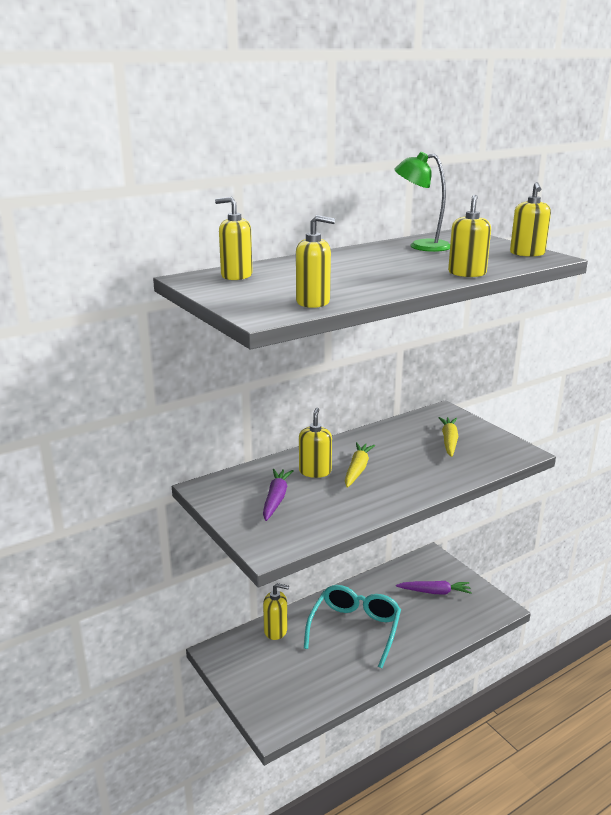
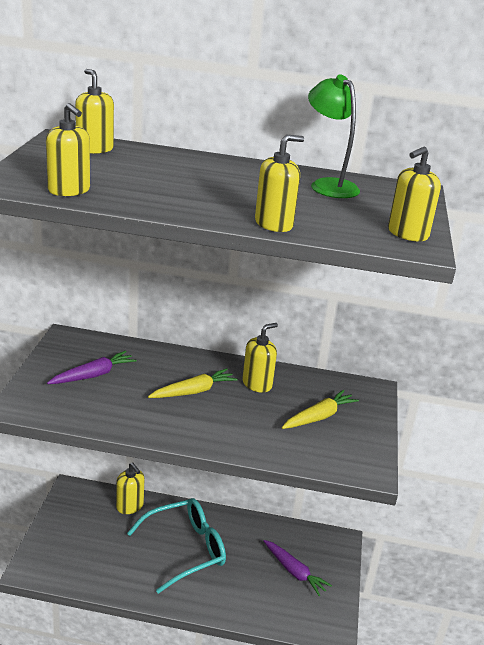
camera: 40 degrees right, 5 degrees up
yellow soap dispenser [299,408,332,478] -> yellow soap dispenser moved to [243,323,278,393]

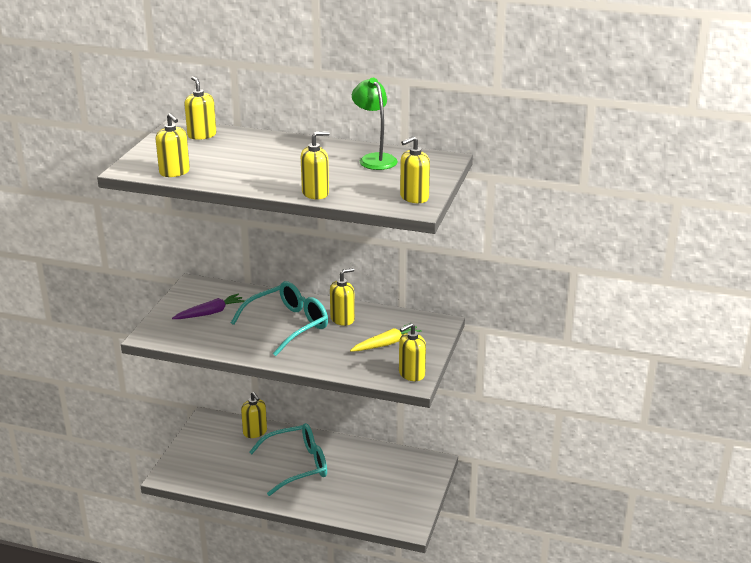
camera: 10 degrees right, 0 degrees up
yellow carrot [148,368,238,398] -> turquoise glasses [231,281,328,356]
purple carrot [263,540,332,596] -> none
none -> yellow soap dispenser [399,323,426,381]

